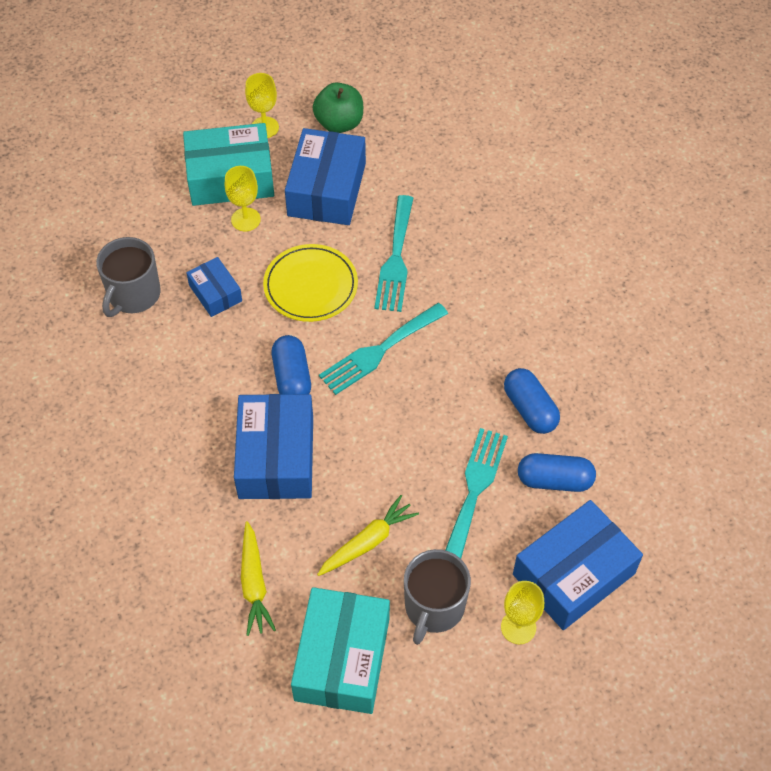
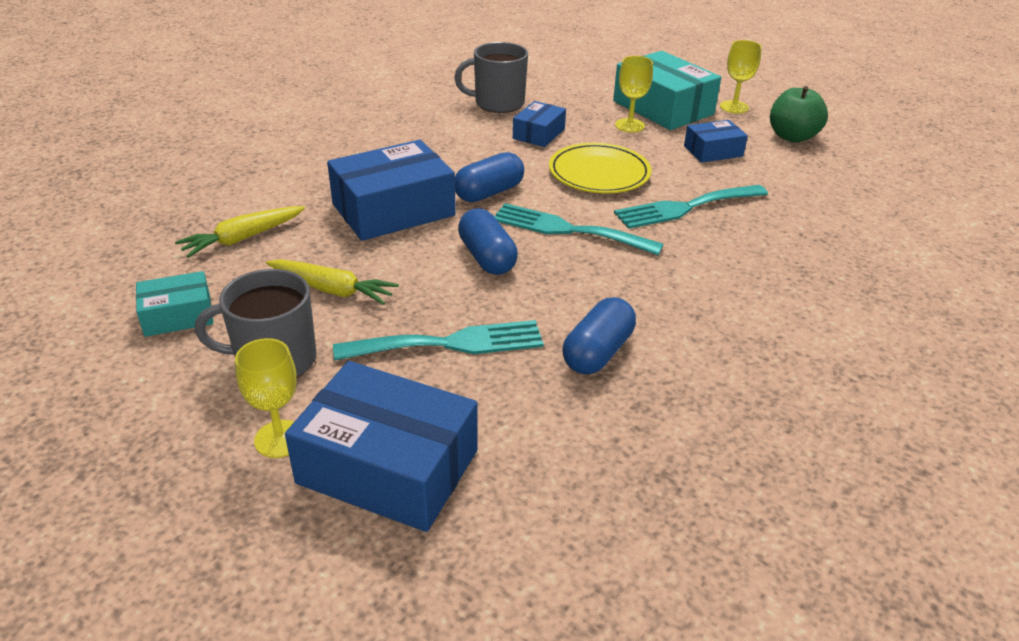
camera: 60 degrees right, 20 degrees down
blue box [285,128,366,225] -> blue box [684,120,748,163], size x0.54
turquoise box [291,587,390,714] -> turquoise box [136,271,213,337], size x0.54
blue capsule [518,453,596,492] -> blue capsule moved to [458,209,518,275]

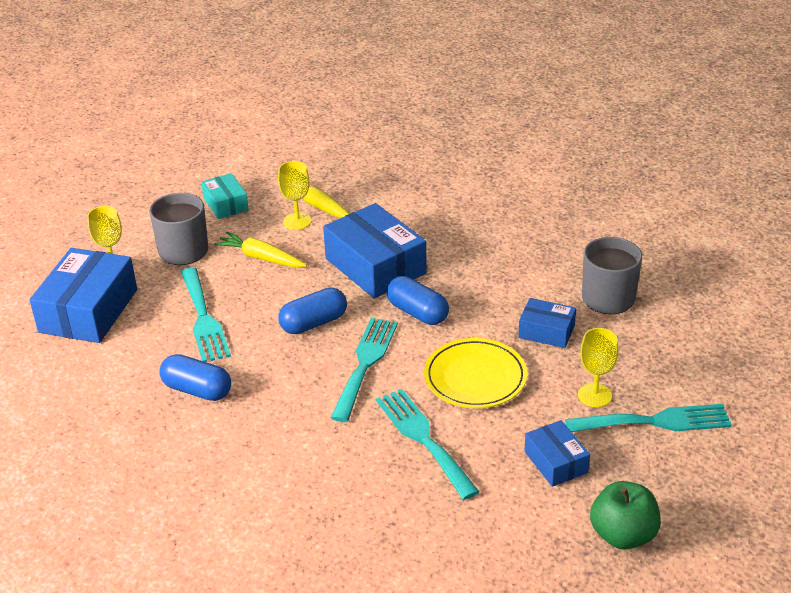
camera: 85 degrees right, 0 degrees up
yellow carrot [266,259,399,305] -> yellow carrot turned 105 degrees clockwise [214,232,307,267]
turquoise box [613,51,721,130] -> turquoise fork [565,404,732,432]
yellow goblet [720,40,762,114] -> yellow goblet moved to [278,161,312,230]

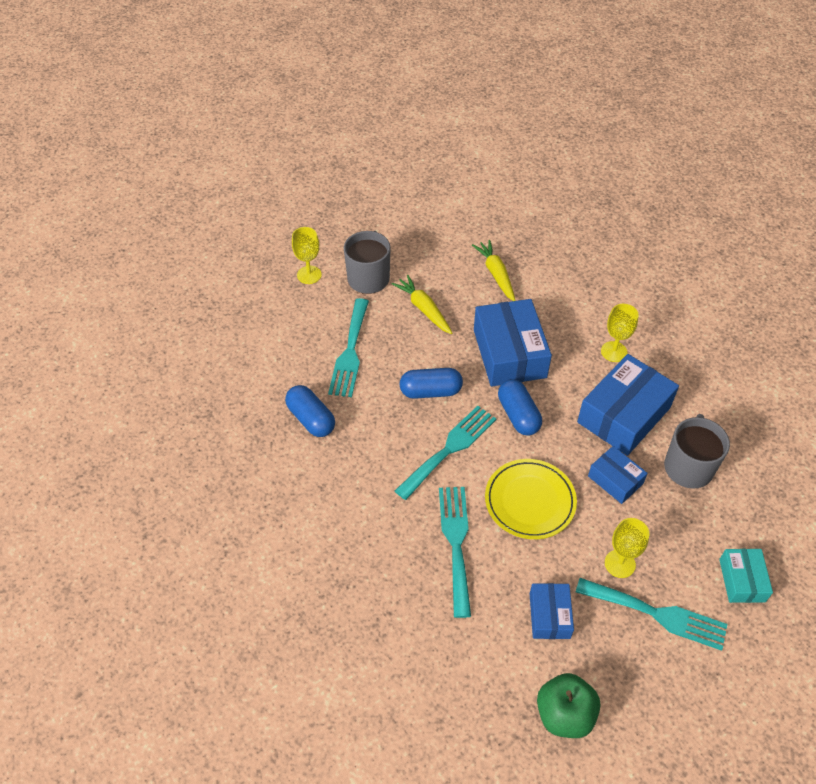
camera: 25 degrees right, 15 degrees up
blue box [30,248,137,343] -> blue box moved to [577,354,679,456]
turquoise box [201,173,249,219] -> turquoise box moved to [719,549,773,603]
yellow goblet [278,161,312,230] -> yellow goblet moved to [601,304,639,362]

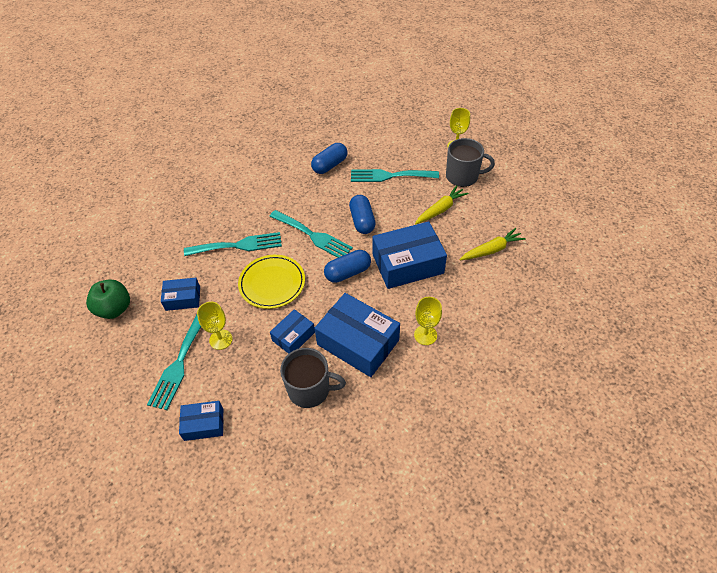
camera: 85 degrees right, 0 degrees up
turquoise box [719,549,773,603] -> blue box [179,401,223,441]

